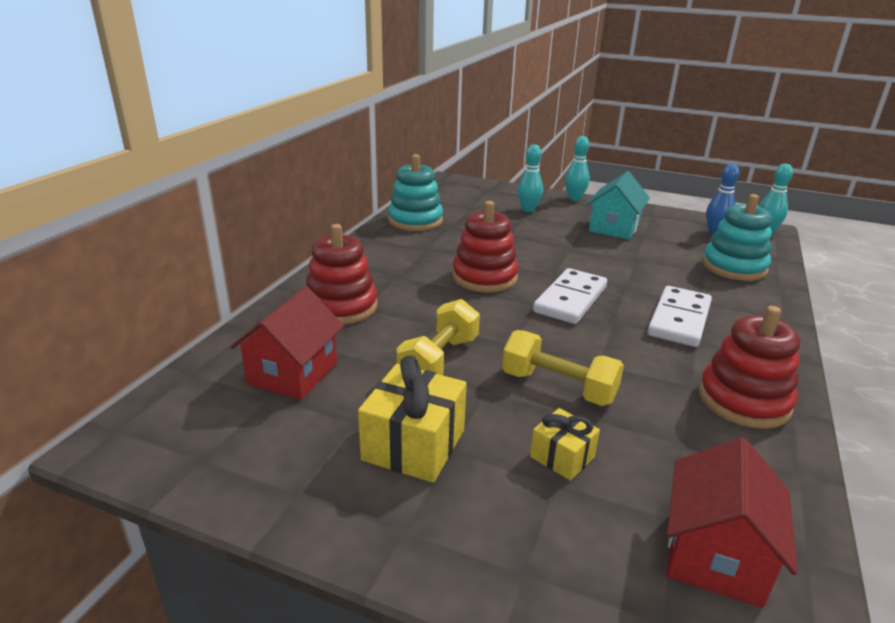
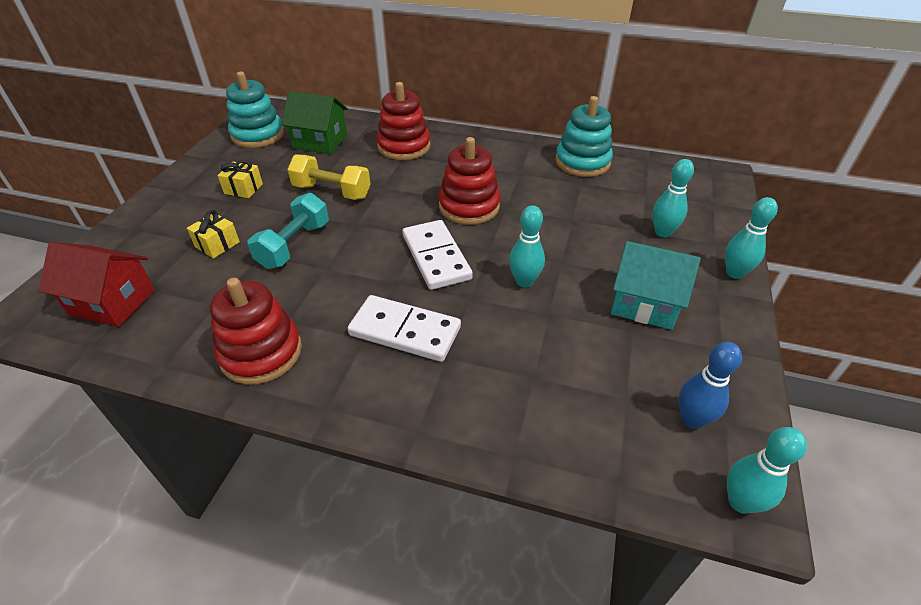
camera: 85 degrees right, 15 degrees up
red house [231,287,344,400] -> green house [281,91,348,154]
yellow gift [358,355,467,483] -> yellow gift [217,160,263,198], size x0.58
yellow dumbbell [502,330,624,406] -> turquoise dumbbell [248,193,329,269]
white domino [533,268,607,324] -> white domino turned 45 degrees clockwise [402,220,473,290]
turquoise stacking toy [702,194,772,281] -> turquoise stacking toy moved to [226,71,284,148]
none -> turquoise bowling pin [509,205,545,287]

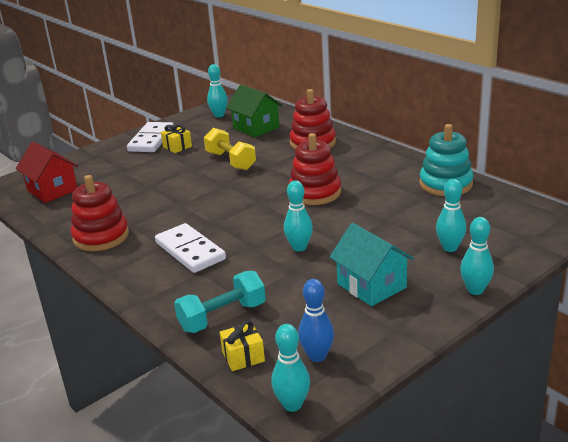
camera: 35 degrees right, 15 degrees down
yellow gift [187,210,240,258] -> yellow gift moved to [220,320,265,371]
turquoise stacking toy [226,71,284,148] -> turquoise bowling pin [207,64,228,117]
turquoise dumbbell [248,193,329,269] -> turquoise dumbbell moved to [174,271,266,333]
white domino [402,220,473,290] -> white domino moved to [127,122,174,152]

